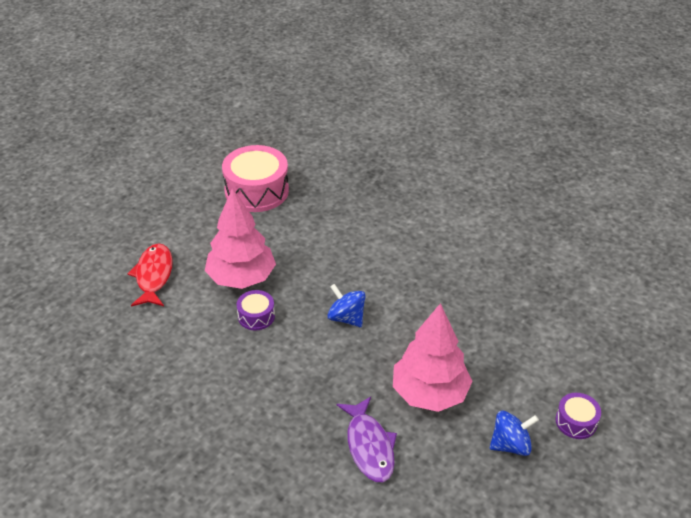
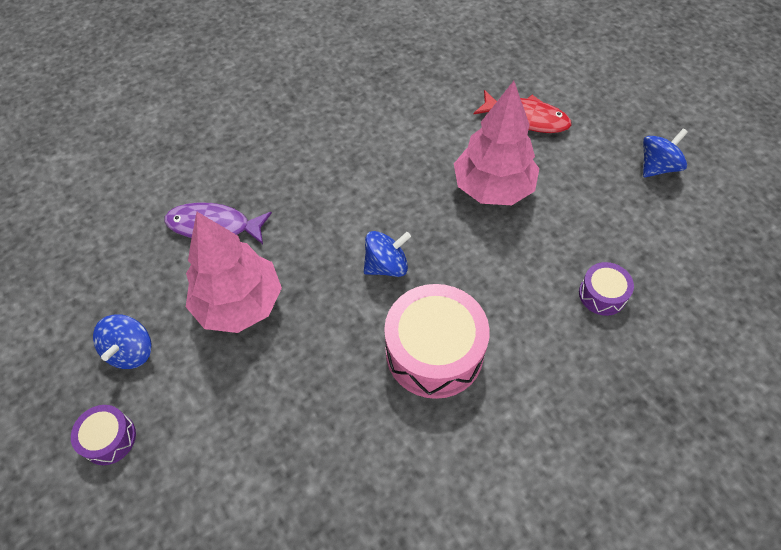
camera: 115 degrees right, 15 degrees up
pink drum [222,145,289,212] -> pink drum moved to [384,284,490,399]
purple drum [237,290,275,330] -> purple drum moved to [579,262,634,316]
none -> blue spinning top [643,129,688,177]

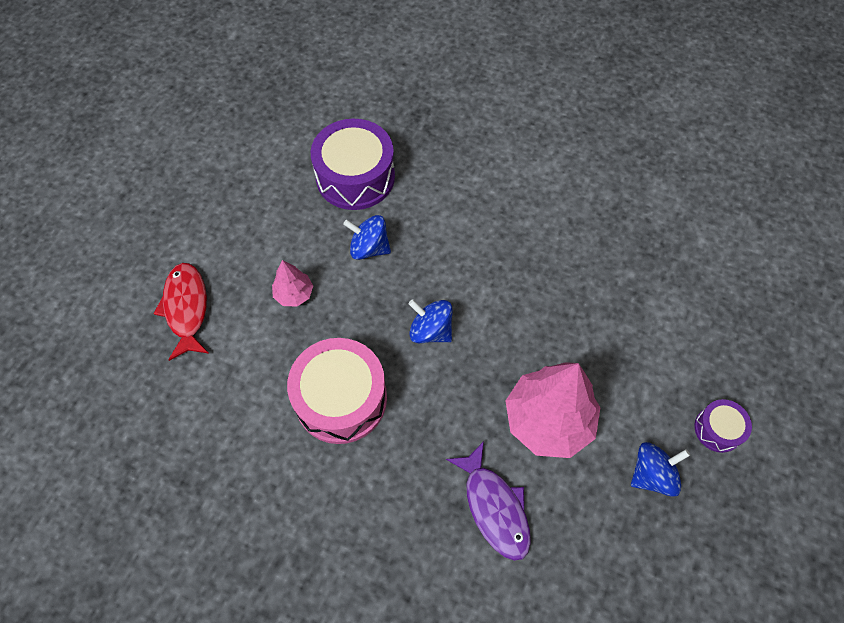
camera: 125 degrees left, 5 degrees up
pink drum [384,284,490,399] -> pink drum moved to [287,338,387,444]
pink tree [454,81,539,205] -> pink tree [272,260,313,306], size x0.48
purple drum [579,262,634,316] -> purple drum [311,119,395,210], size x2.00
blue spinning top [643,129,688,177] -> blue spinning top moved to [343,215,391,260]

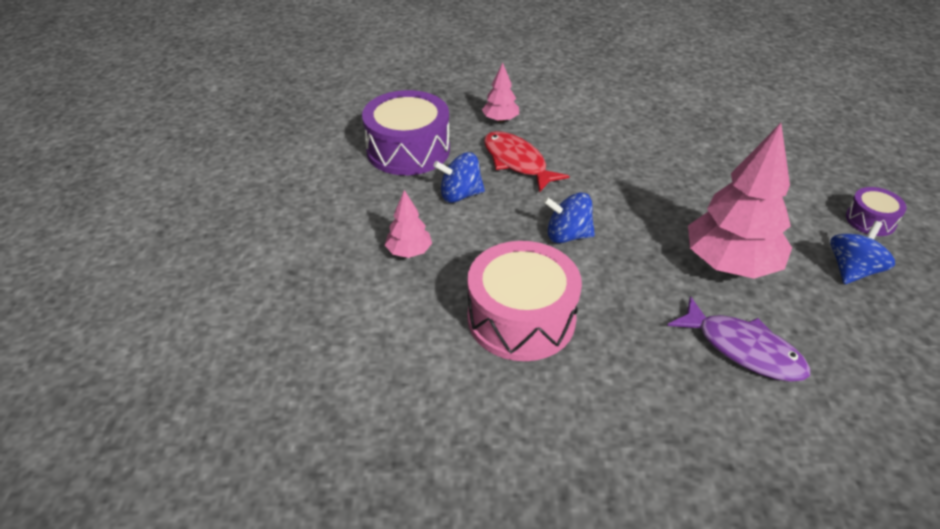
camera: 25 degrees left, 20 degrees down
red fish [153,263,209,361] -> red fish moved to [484,131,569,192]
none -> pink tree [482,63,519,123]

